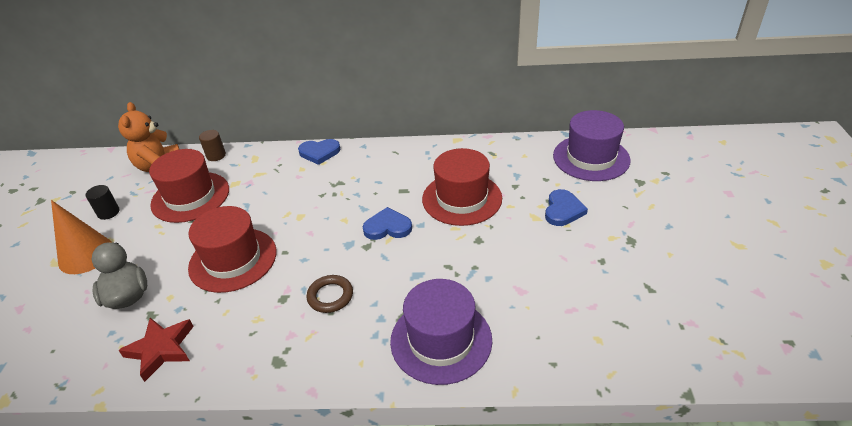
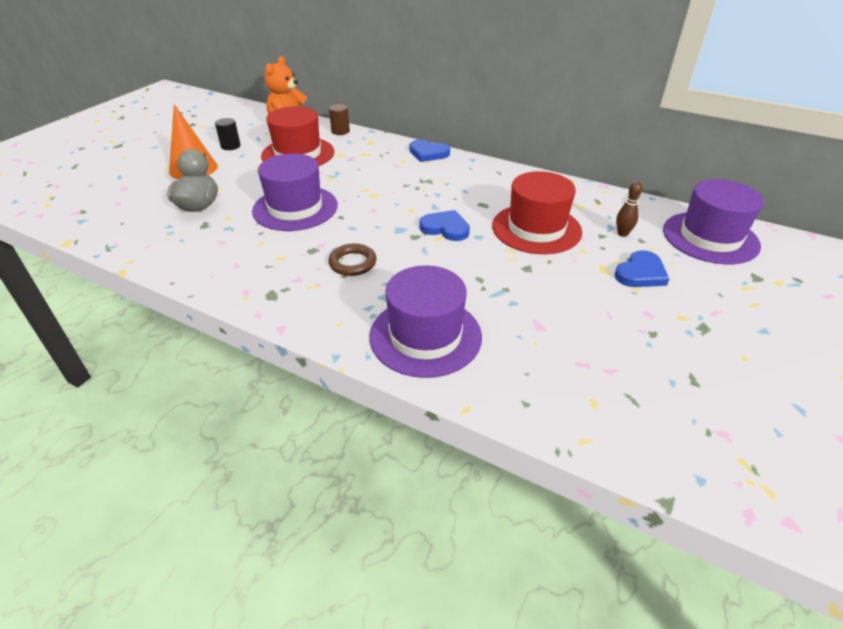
camera: 25 degrees right, 0 degrees up
red star [118,318,194,382] -> none
red hat [188,206,276,293] -> purple hat [252,153,338,231]
none -> brown bowling pin [616,181,642,237]

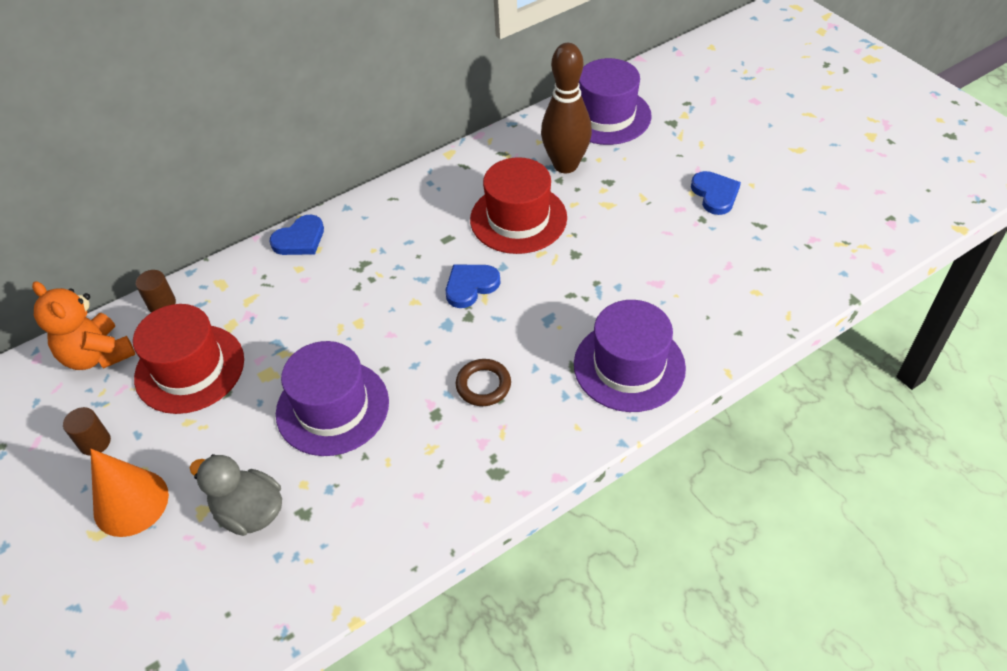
camera: 60 degrees left, 10 degrees up
black cylinder [215,118,241,150] -> brown cylinder [63,407,111,456]
blue heart [615,250,669,287] -> blue heart moved to [691,171,741,215]
brown bowling pin [616,181,642,237] -> brown bowling pin [541,43,592,173], size x2.36

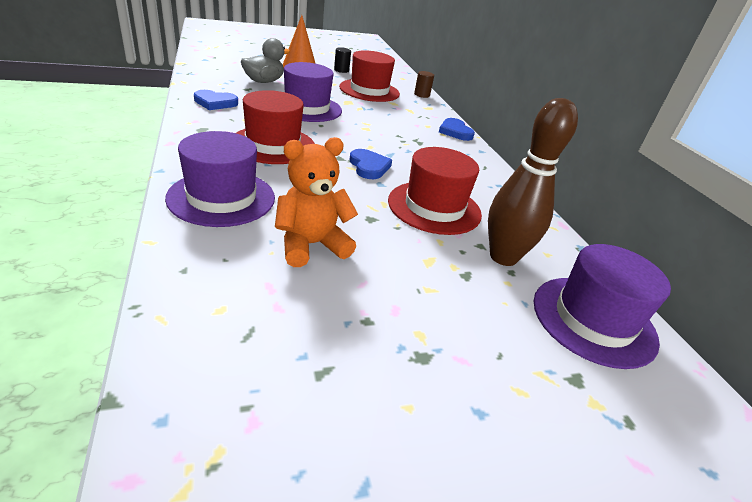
camera: 100 degrees right, 15 degrees down
orange teddy bear [32,281,135,370] -> orange teddy bear moved to [275,137,358,267]
brown cylinder [63,407,111,456] -> black cylinder [334,47,351,73]
brown ring [456,359,511,406] -> red hat [236,90,315,164]
blue heart [691,171,741,215] -> blue heart moved to [194,90,238,110]

